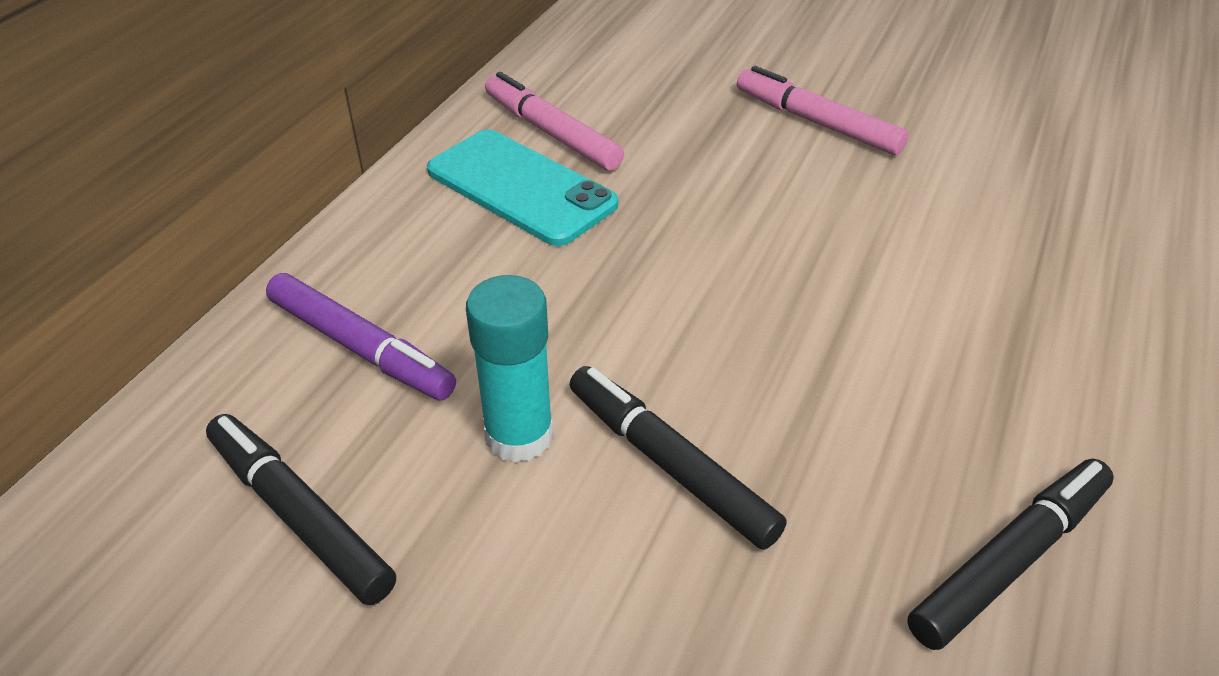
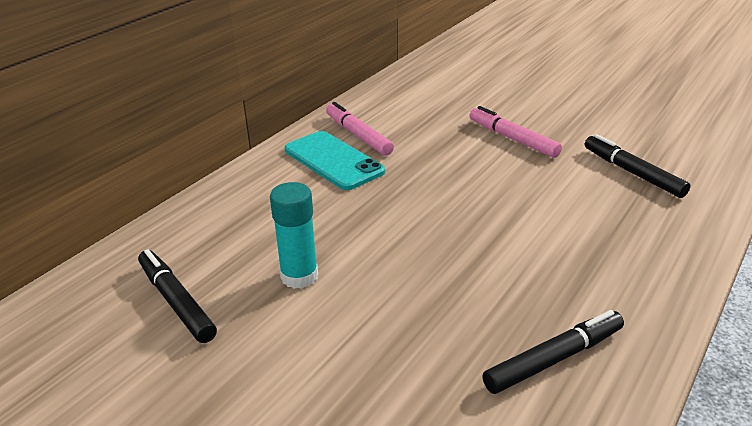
camera: 10 degrees right, 10 degrees down
purple marker [266,273,456,401] -> none
black marker [570,366,787,550] -> black marker moved to [585,134,691,198]

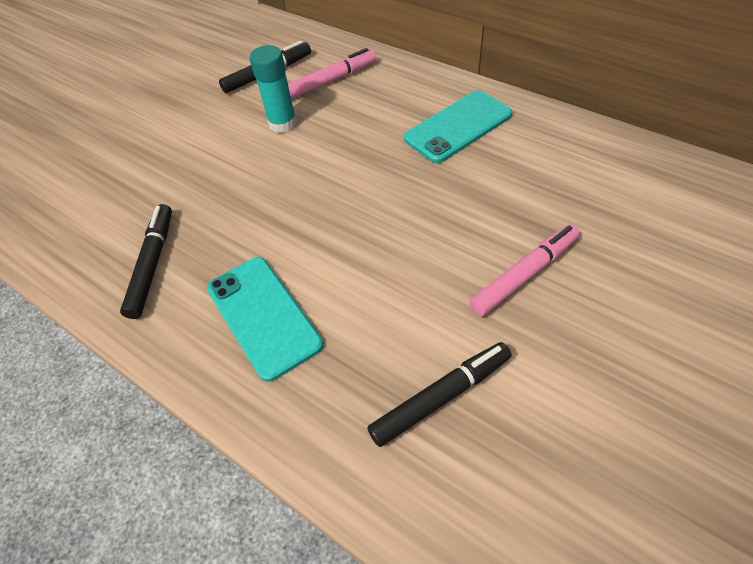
camera: 95 degrees right, 20 degrees up
pink marker [326,102,394,156] -> pink marker moved to [288,48,376,99]
black marker [482,310,624,394] -> black marker turned 150 degrees counterclockwise [120,204,172,319]
none -> turquoise phone [207,257,323,382]

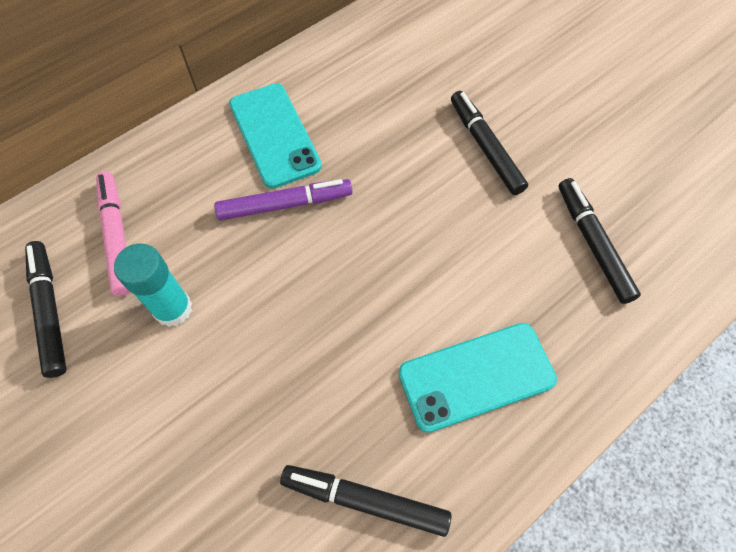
camera: 80 degrees left, 10 degrees up
pink marker [470,224,580,316] -> black marker [451,91,528,195]
none -> purple marker [214,179,353,221]

